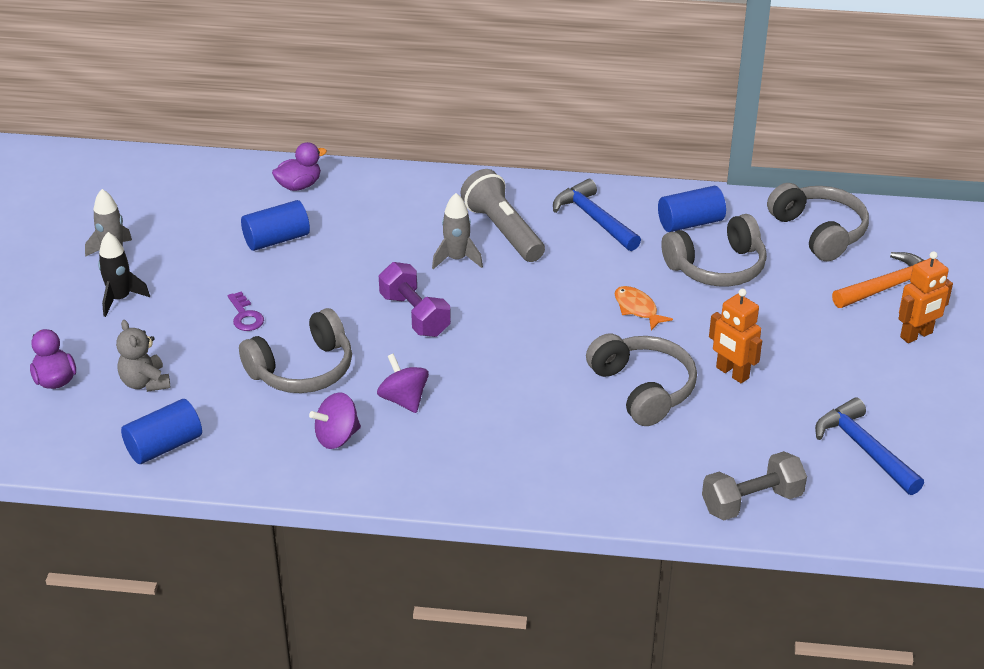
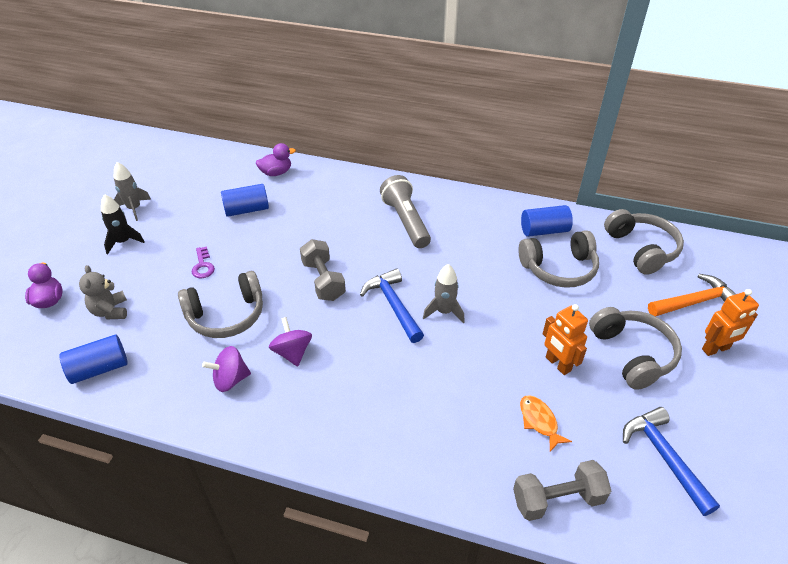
camera: 10 degrees right, 5 degrees up
purple dumbbell [379,262,451,337] -> grey dumbbell [300,239,346,301]
grey rocket [432,193,483,269] -> grey rocket moved to [423,264,465,323]
blue hammer [553,179,641,251] -> blue hammer moved to [360,268,424,343]
grey headphones [586,333,697,426] -> grey headphones moved to [589,307,682,390]
orange fish [615,286,673,330] -> orange fish moved to [520,395,572,452]

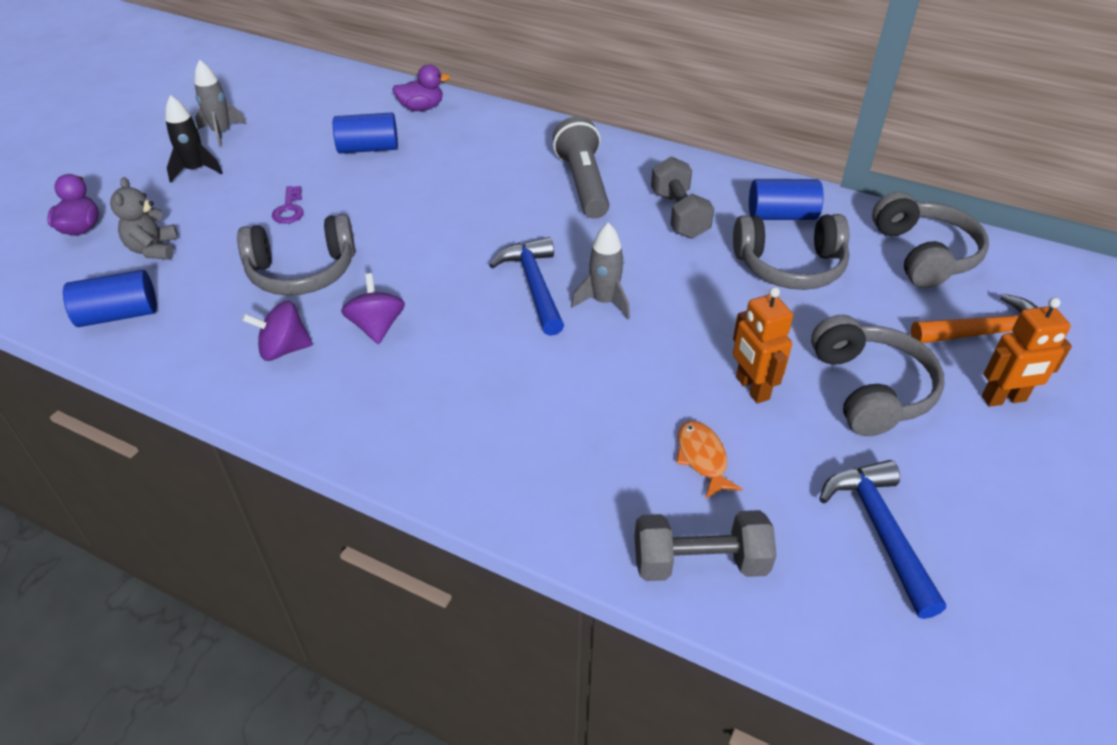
camera: 10 degrees right, 0 degrees up
grey dumbbell [300,239,346,301] -> grey dumbbell moved to [651,156,714,239]

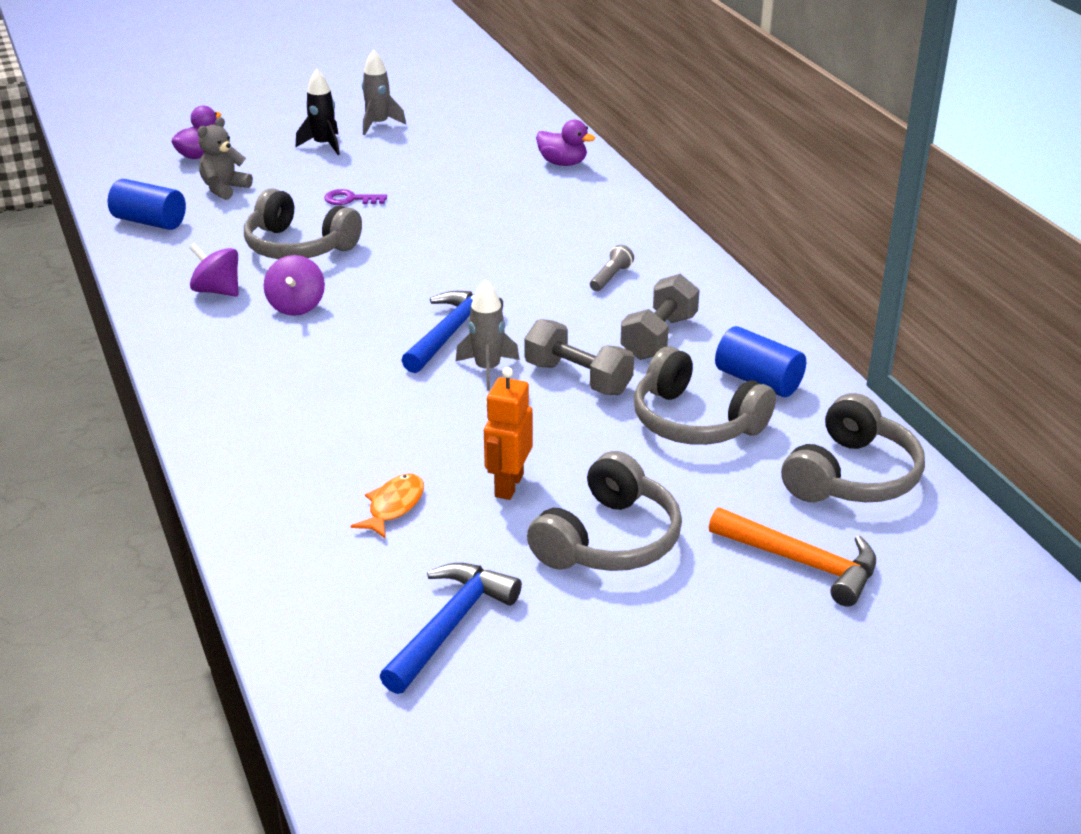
camera: 40 degrees right, 10 degrees down
purple key [272,186,304,224] -> purple key turned 60 degrees clockwise [324,189,387,205]
blue cylinder [333,112,398,154] -> none
purple spinning top [341,273,405,344] -> purple spinning top turned 150 degrees clockwise [264,255,325,316]
grey flashlight [553,116,609,219] -> grey flashlight [590,245,634,291], size x0.46
grey dumbbell [635,510,777,581] -> grey dumbbell moved to [524,319,634,395]
orange robot [982,298,1072,407] -> none

